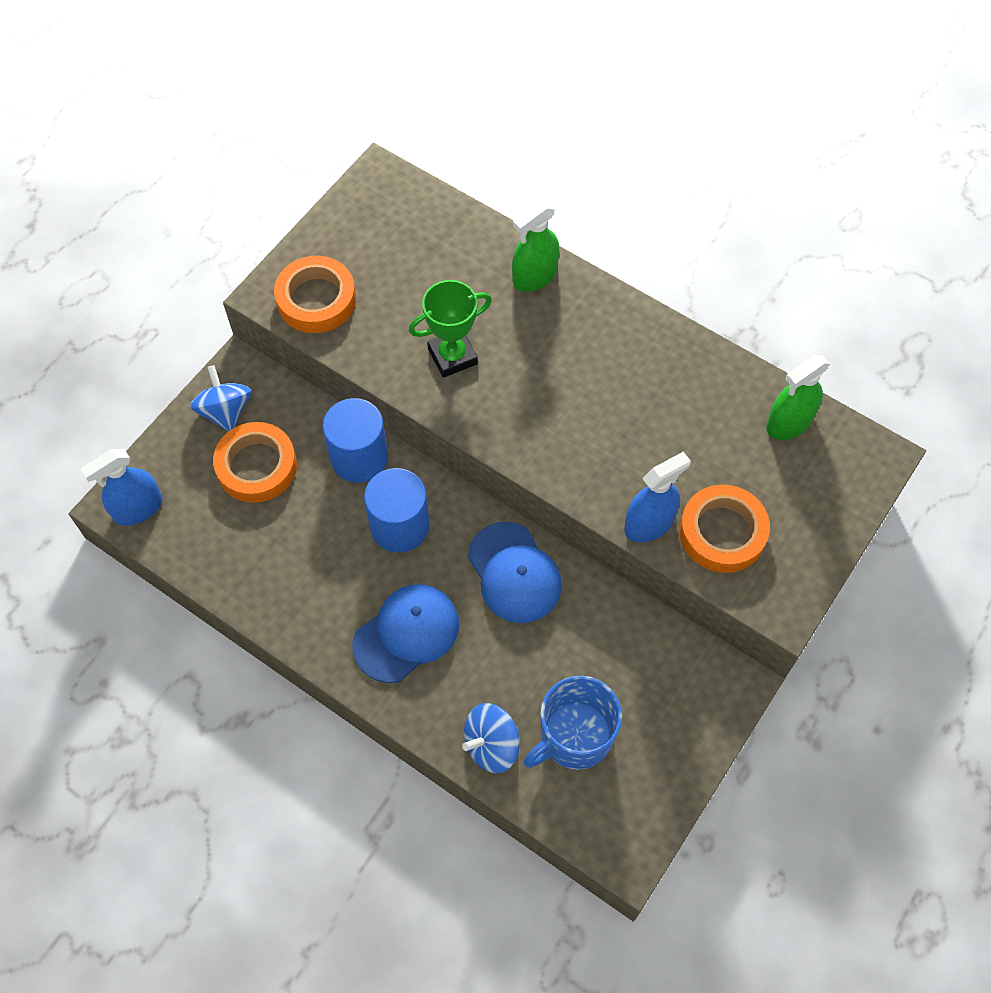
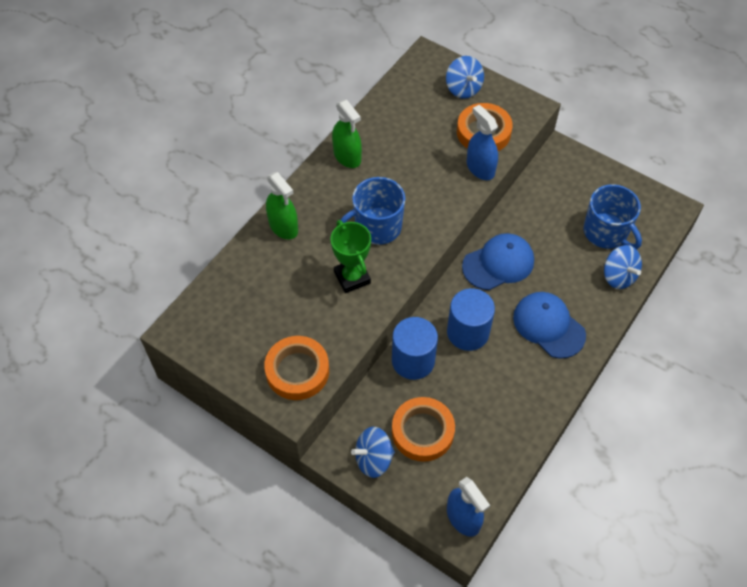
camera: 90 degrees left, 5 degrees down
green spray bottle [766,355,830,440] -> green spray bottle moved to [332,99,362,168]
none -> blue mug [341,177,405,245]
none -> blue spinning top [446,56,484,99]

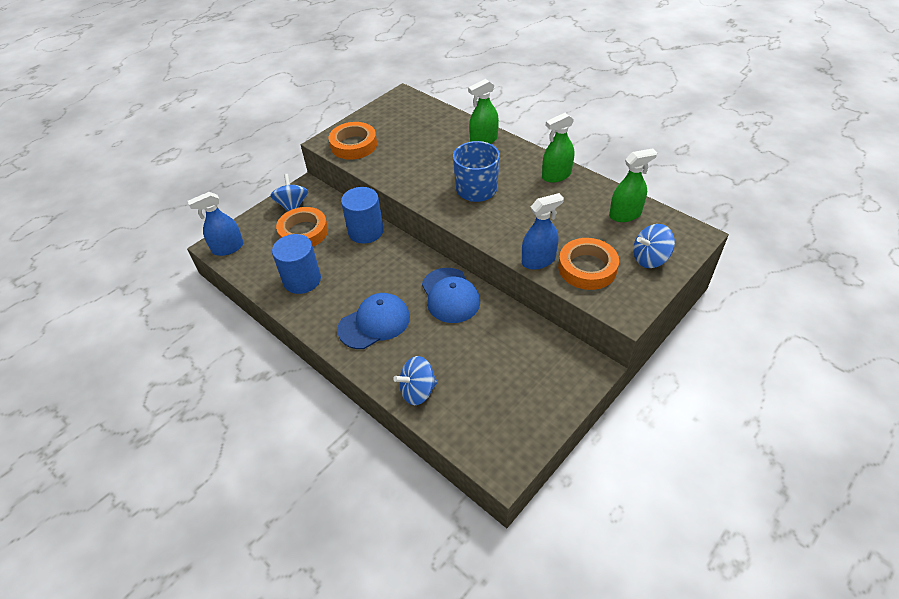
camera: 100 degrees right, 10 degrees down
green trophy [330,220,371,293] -> none
blue cylinder [447,288,495,351] -> blue cylinder moved to [272,234,321,294]
blue mug [584,184,642,249] -> none
none -> green spray bottle [609,148,657,222]

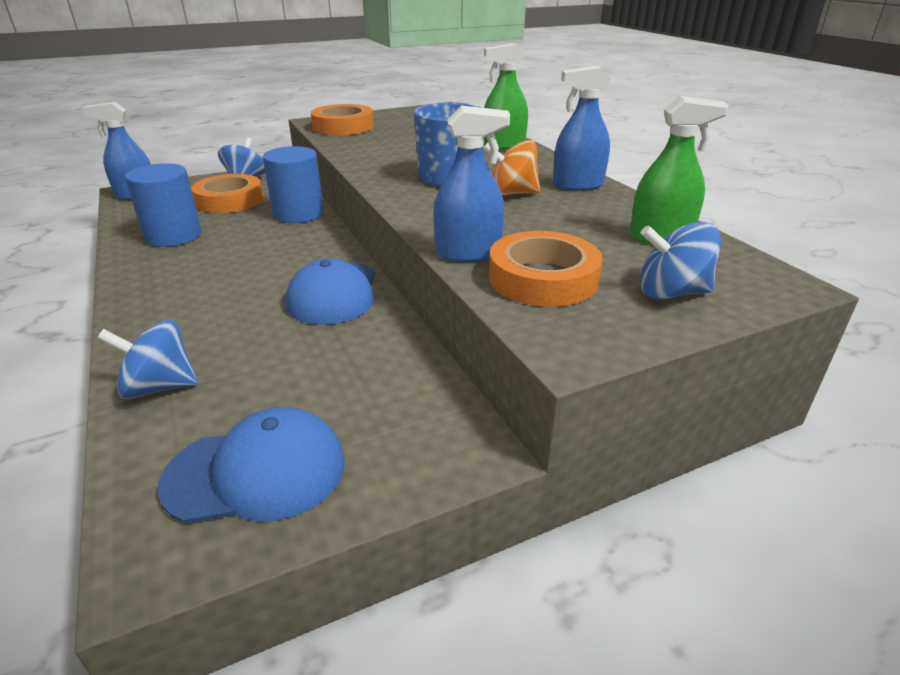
camera: 20 degrees right, 15 degrees down
blue cap [337,293,410,349] -> blue cap moved to [158,407,345,524]
green spray bottle [542,113,574,183] -> blue spray bottle [553,66,610,191]
none -> orange spinning top [483,140,540,196]

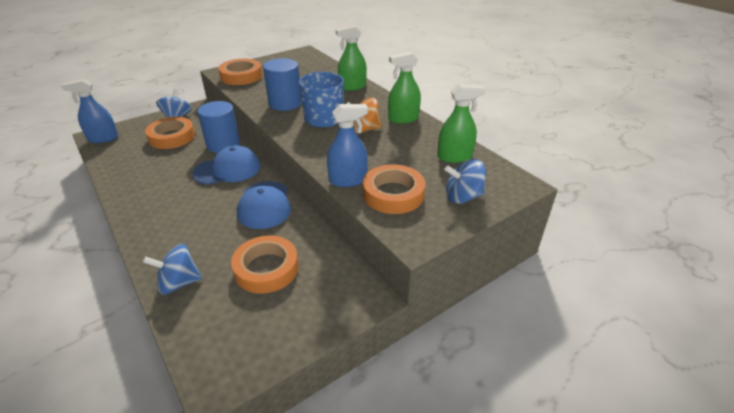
camera: 10 degrees left, 5 degrees up
blue cylinder [125,163,201,247] -> blue cylinder moved to [263,58,302,111]
blue cap [158,407,345,524] -> blue cap moved to [192,145,260,185]
blue spray bottle [553,66,610,191] -> green spray bottle [388,52,421,124]
none -> orange tape [231,236,299,294]

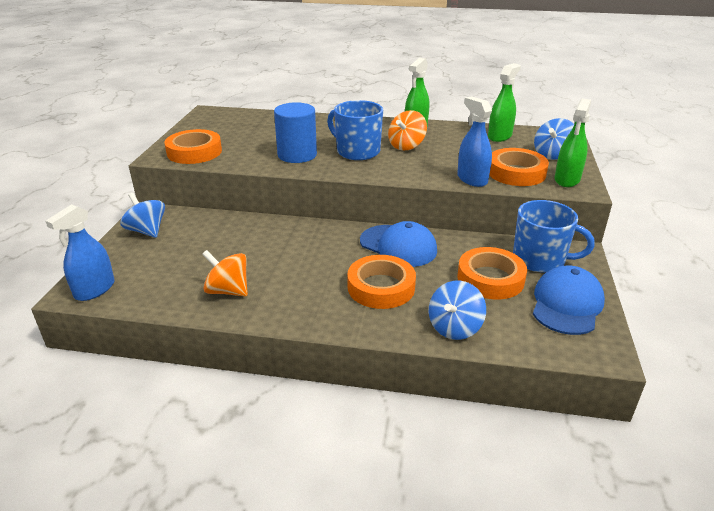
camera: 45 degrees left, 5 degrees down
orange tape [145,117,195,149] -> orange tape moved to [347,255,416,309]
blue cap [192,145,260,185] -> blue cap moved to [533,266,605,335]
blue cylinder [197,101,240,153] -> none
blue spray bottle [327,104,368,187] -> blue spray bottle turned 60 degrees counterclockwise [457,96,492,187]
green spray bottle [336,25,367,91] -> green spray bottle moved to [555,99,591,187]
none -> orange spinning top [202,250,248,296]
none -> blue mug [513,200,595,273]

